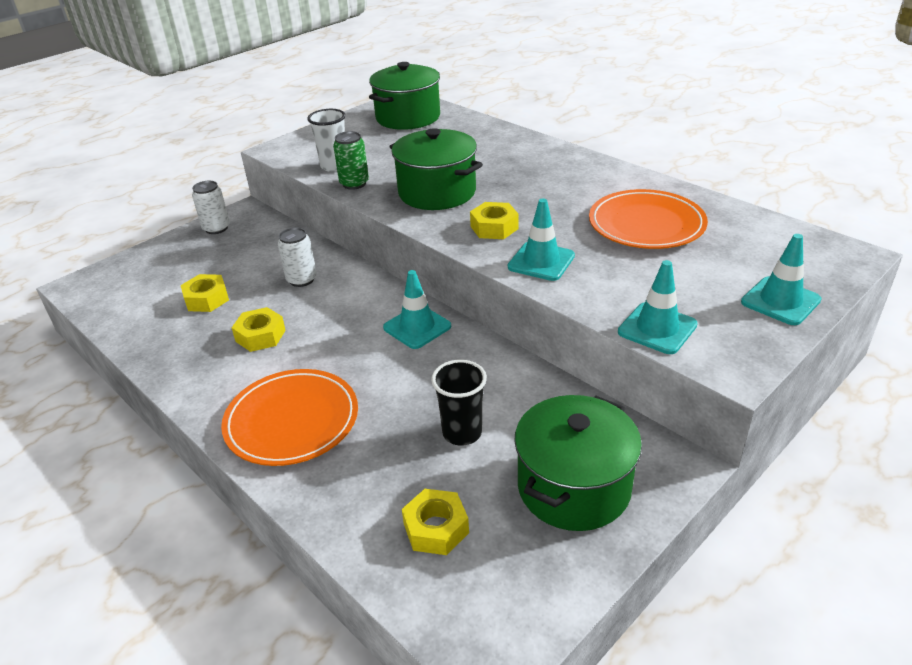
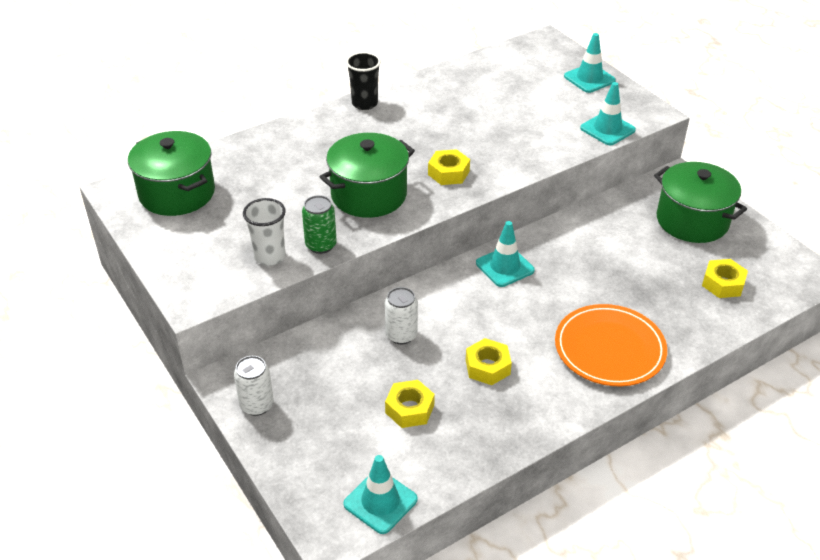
camera: 80 degrees left, 5 degrees up
black cup [431,360,487,445] -> black cup moved to [346,52,381,110]
turquoise traffic cone [508,198,575,281] -> turquoise traffic cone moved to [343,455,418,534]
orange plate [589,189,708,249] -> none

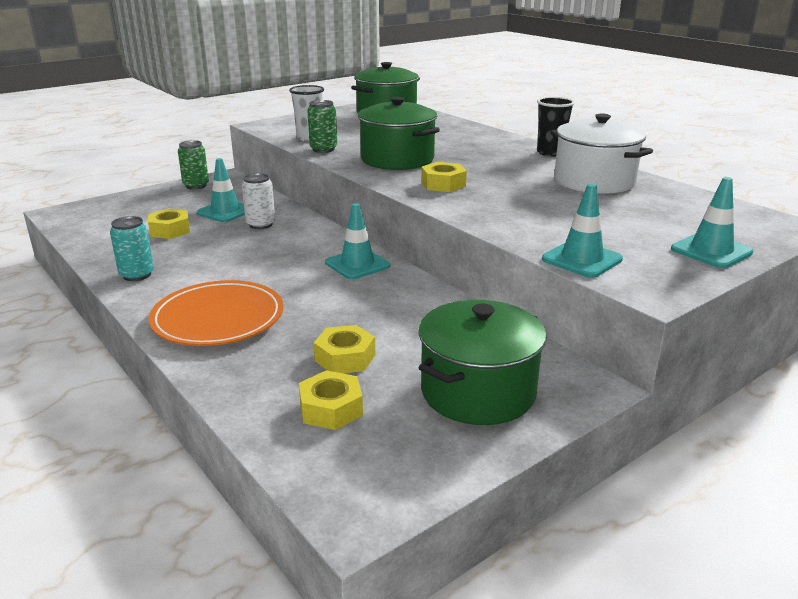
camera: 85 degrees right, 15 degrees down
white can [234,356,274,416] -> green can [178,140,209,190]
turquoise traffic cone [343,455,418,534] -> turquoise traffic cone moved to [196,158,245,222]
yellow nut [466,338,512,385] -> yellow nut moved to [314,325,375,373]
none -> turquoise can [110,216,154,281]
none -> white pot [550,114,653,194]

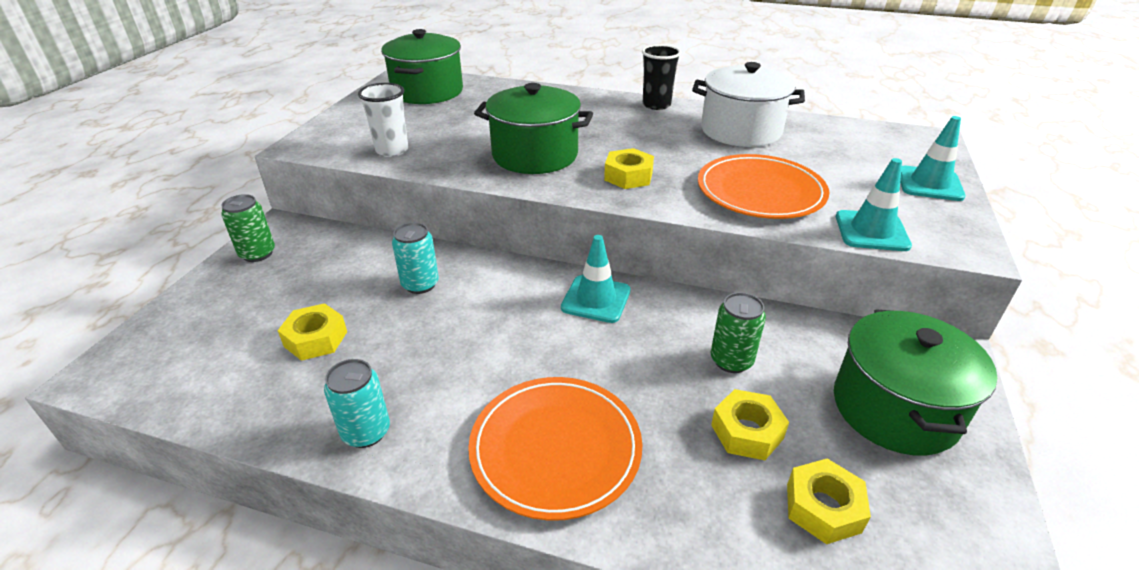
camera: 35 degrees left, 10 degrees up
turquoise traffic cone [196,158,245,222] -> none
white can [242,173,275,229] -> turquoise can [392,222,439,294]
green can [307,100,337,153] -> green can moved to [711,292,766,373]
none -> orange plate [698,154,829,219]

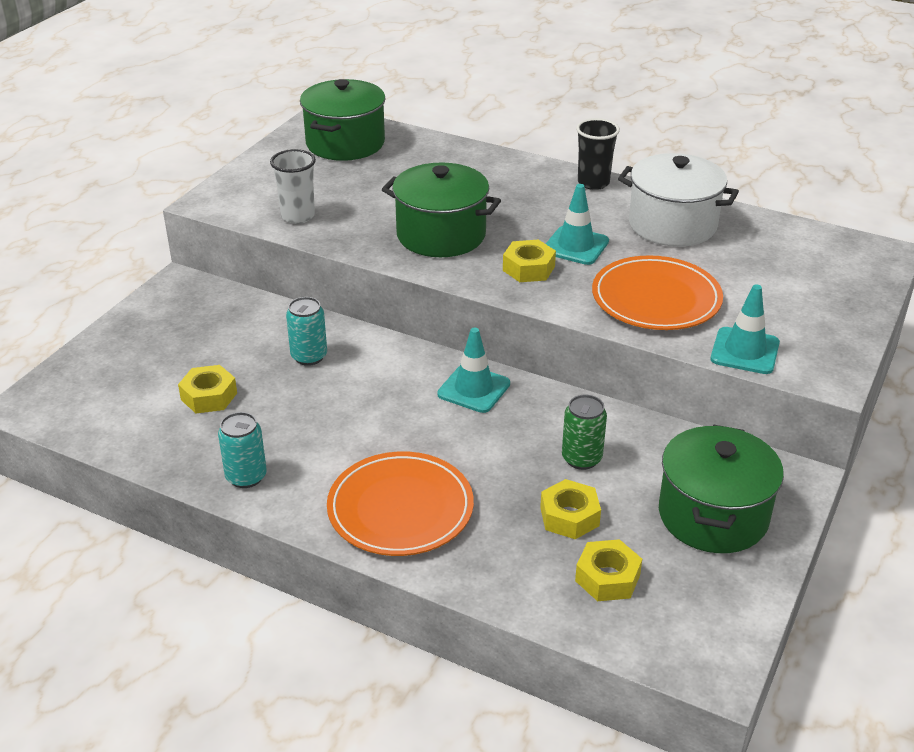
camera: 10 degrees right, 0 degrees up
green can [221,194,275,262] -> none
turquoise traffic cone [900,116,966,201] -> turquoise traffic cone moved to [546,184,609,265]

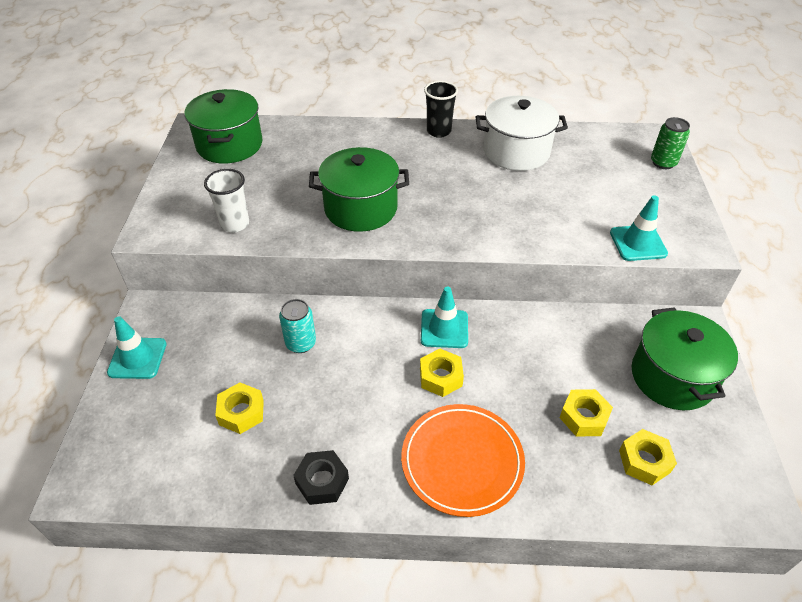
camera: 25 degrees left, 10 degrees up
turquoise can [218,412,267,488] -> black nut [293,450,349,505]
yellow nut [503,240,556,282] -> yellow nut moved to [420,348,464,397]
turquoise traffic cone [546,184,609,265] -> turquoise traffic cone moved to [107,316,167,379]
green can [562,395,607,470] -> green can moved to [651,117,690,169]
orange plate [592,255,723,330] -> none

